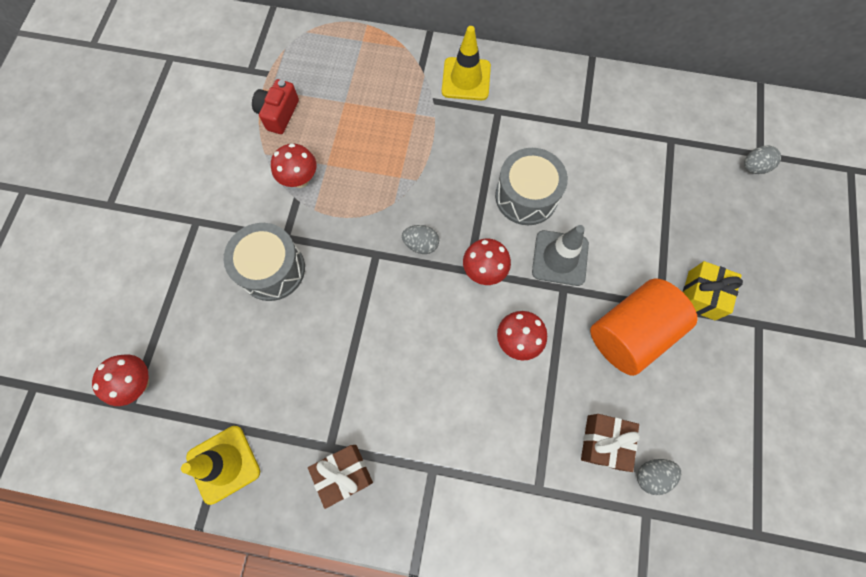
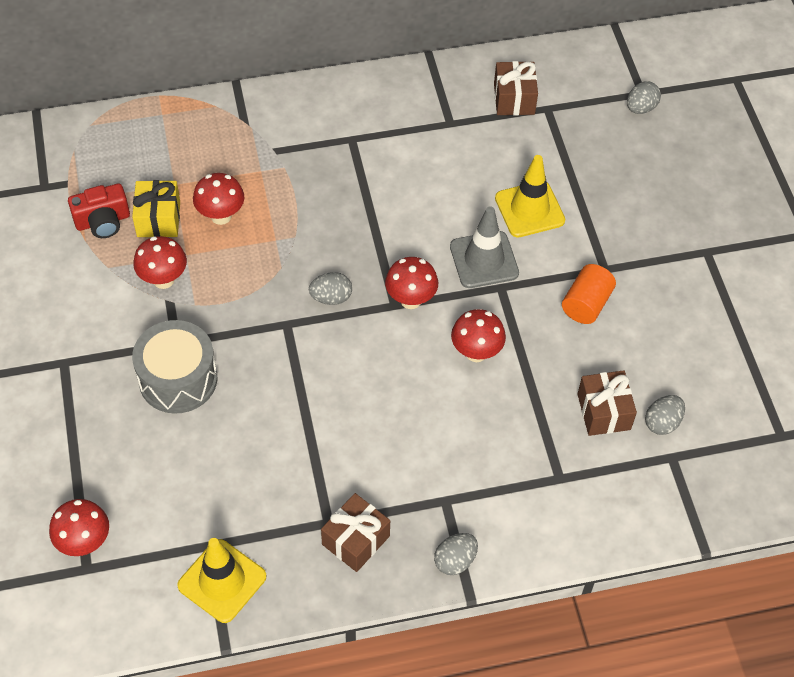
camera: 25 degrees left, 15 degrees down
red camera [252,79,299,134] -> red camera turned 105 degrees counterclockwise [68,183,130,238]
yellow traffic cone [442,26,491,100] -> yellow traffic cone moved to [495,155,565,238]
grey drum [495,148,568,225] -> none
orange cylinder [590,278,698,376] -> orange cylinder [562,264,616,324], size x0.57
yellow gift [683,261,743,320] -> yellow gift moved to [132,180,180,237]
none -> red mushroom [193,173,244,225]
none -> grey egg [434,533,478,575]
none -> brown gift [494,61,538,115]

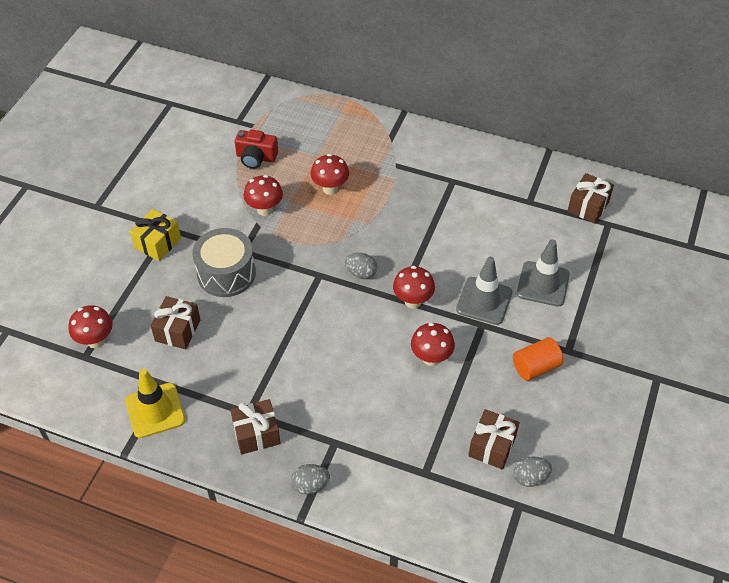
camera: 35 degrees right, 5 degrees down
yellow gift [132,180,180,237] -> yellow gift moved to [130,209,181,261]
yellow traffic cone [495,155,565,238] -> grey traffic cone [517,239,570,307]
grey egg [627,81,661,114] -> none
none -> brown gift [150,296,200,349]

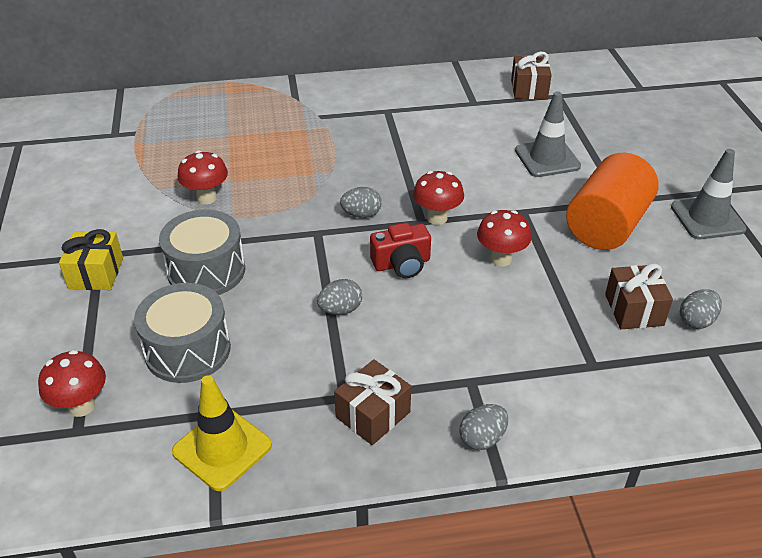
camera: 30 degrees left, 10 degrees down
brown gift [150,296,200,349] -> grey drum [134,283,231,383]
red camera [235,130,278,169] -> red camera moved to [370,223,431,278]
red mushroom [311,154,349,195] -> none
grey traffic cone [456,257,512,325] -> grey traffic cone moved to [671,149,746,239]
orange cylinder [513,337,564,381] -> orange cylinder [566,153,658,250], size x1.76
none -> grey egg [317,279,362,315]

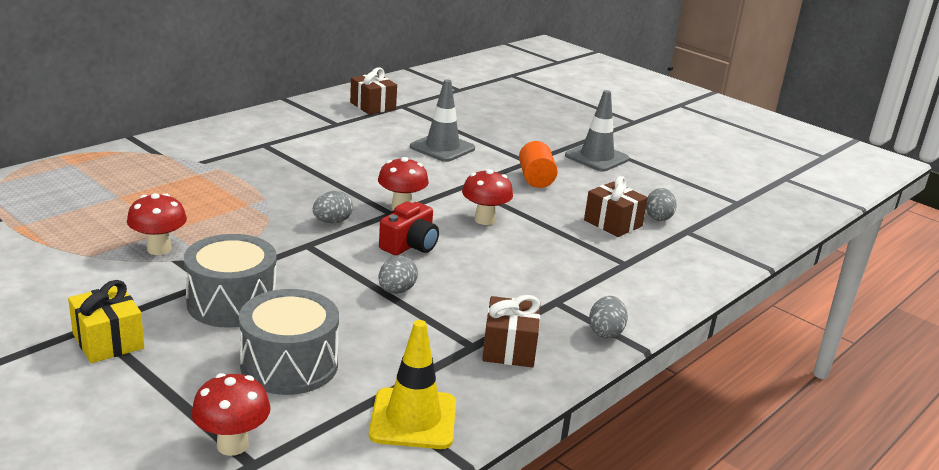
camera: 40 degrees left, 15 degrees down
orange cylinder [566,153,658,250] -> orange cylinder [519,141,558,188], size x0.57

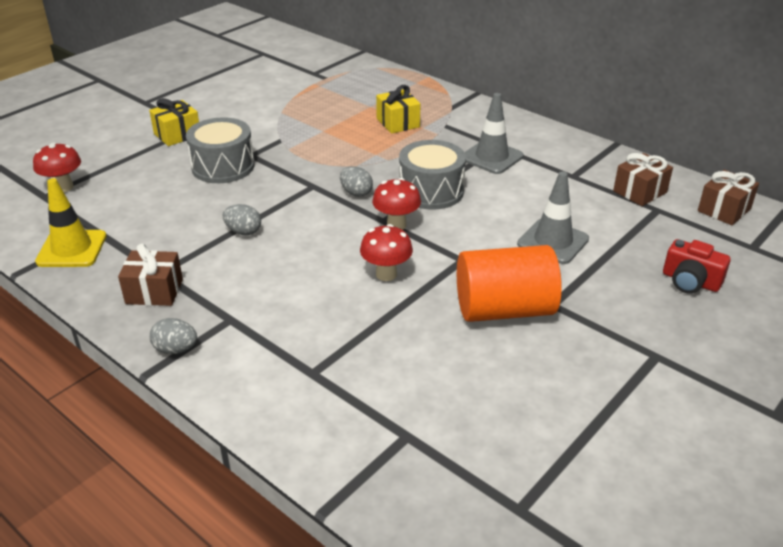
camera: 90 degrees right, 10 degrees up
red mushroom [127,193,187,255] -> none
grey drum [239,289,339,395] -> grey drum moved to [399,140,466,209]
red camera [379,201,439,255] -> red camera moved to [663,239,731,294]
orange cylinder [519,141,558,188] -> orange cylinder [457,245,562,322], size x1.76
grey traffic cone [565,90,629,171] -> grey traffic cone moved to [465,93,524,174]
brown gift [584,176,648,237] -> brown gift moved to [698,170,759,225]
grey egg [646,188,677,221] -> none
none -> yellow gift [376,85,420,134]

